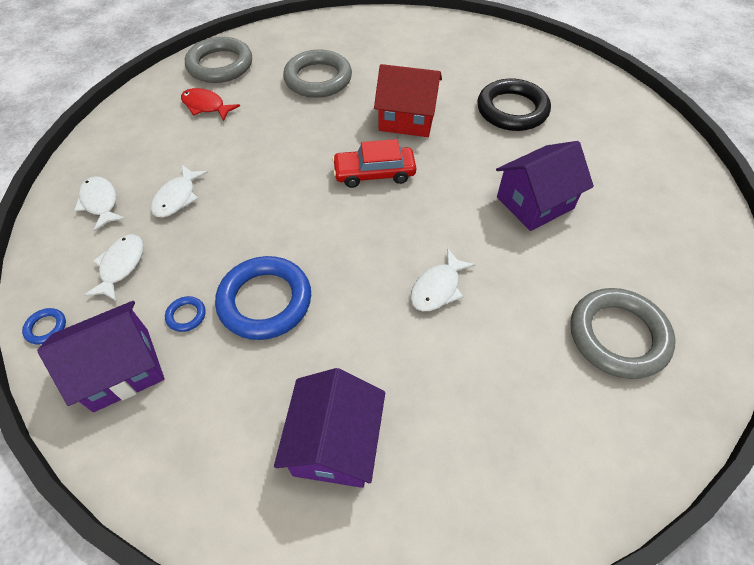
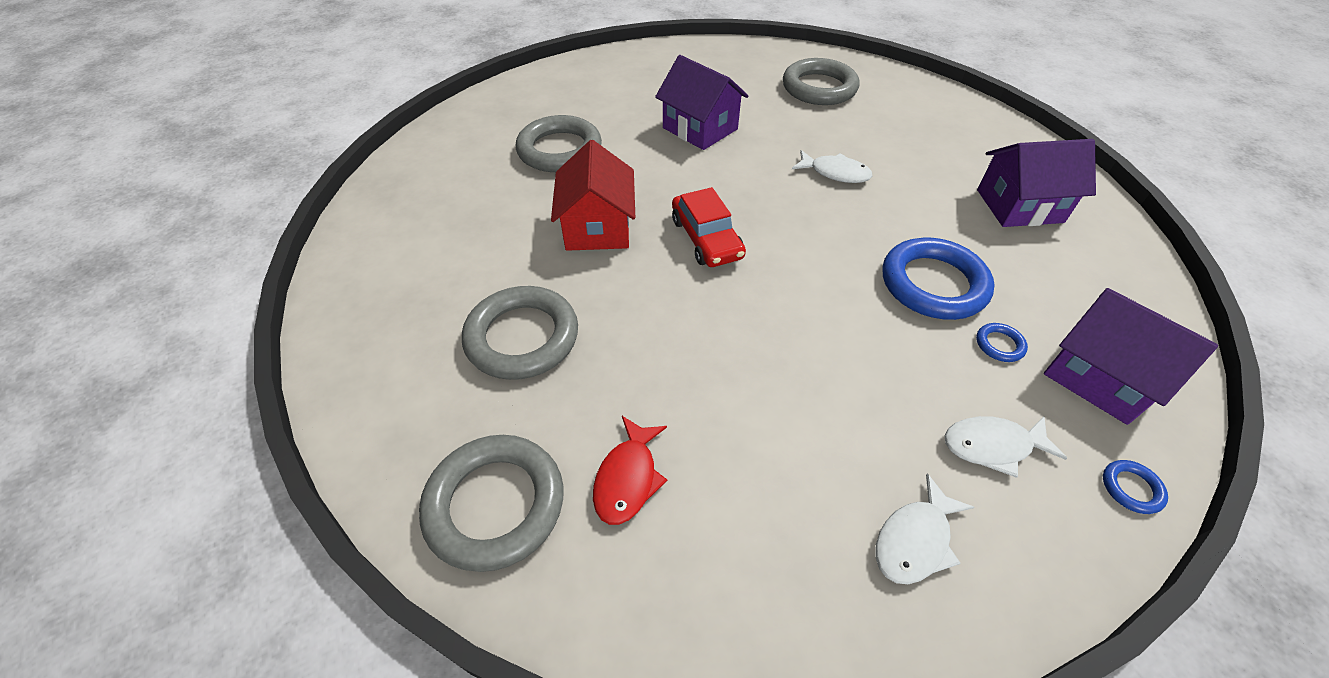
camera: 105 degrees left, 5 degrees down
white fish [151,165,208,218] -> none
black ring [477,78,551,131] -> grey ring [516,115,602,172]

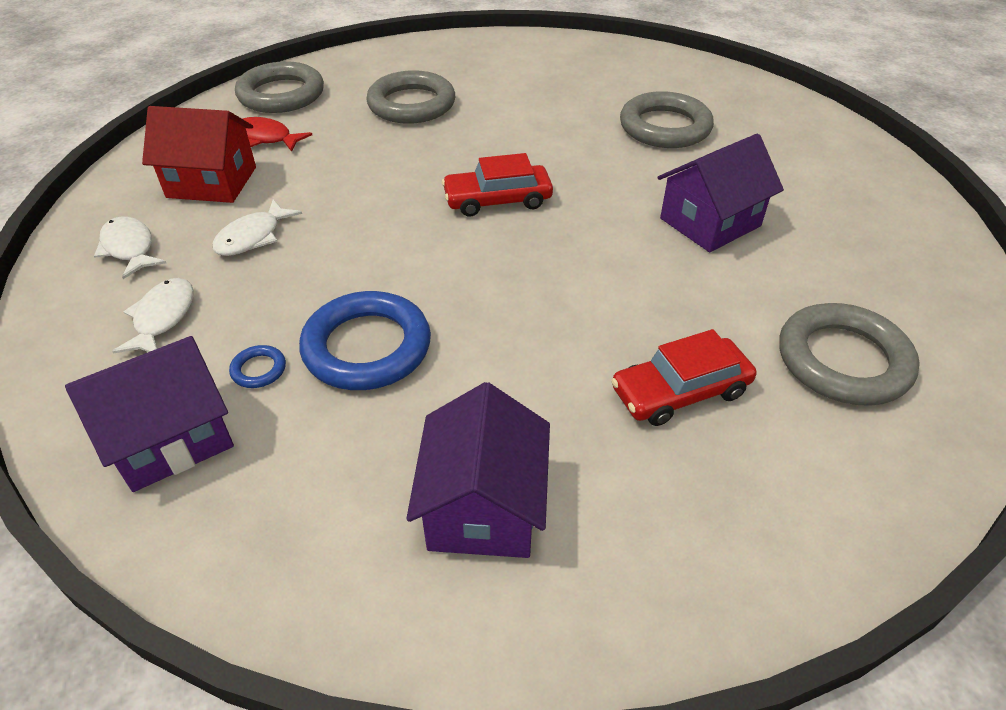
camera: 100 degrees right, 5 degrees down
red house [551,140,635,251] -> red house moved to [142,106,256,203]
white fish [792,150,872,183] -> white fish moved to [212,199,302,256]
blue ring [1103,460,1168,514] -> none
none -> red car [611,329,757,426]

